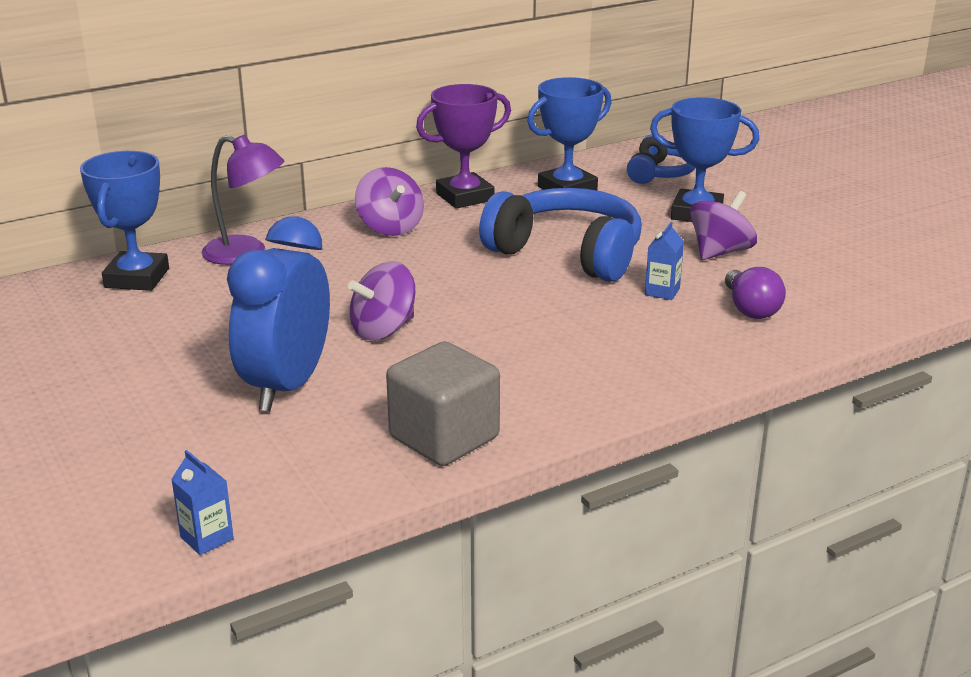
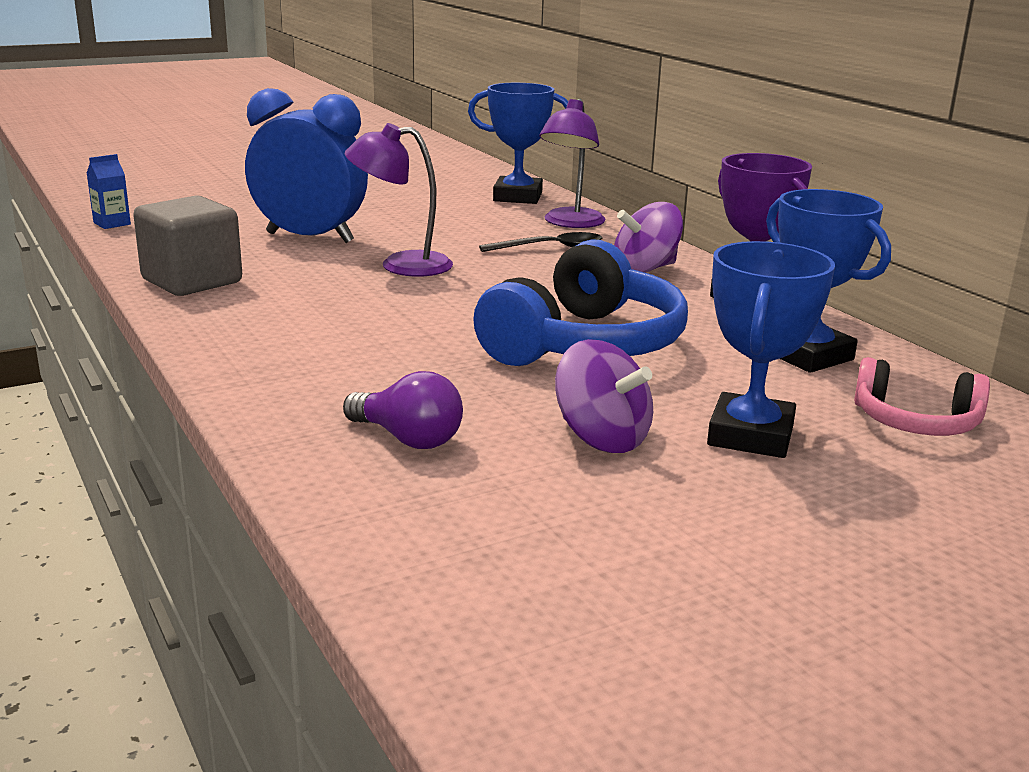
camera: 90 degrees right, 5 degrees down
purple spinning top [348,261,415,341] -> purple lamp [345,123,453,277]
blue headphones [627,134,695,184] -> pink headphones [854,357,990,436]
blue carton [645,222,684,300] -> none
purple light bulb [725,267,786,319] -> purple light bulb turned 135 degrees counterclockwise [343,371,463,449]
none -> black spoon [479,232,602,252]

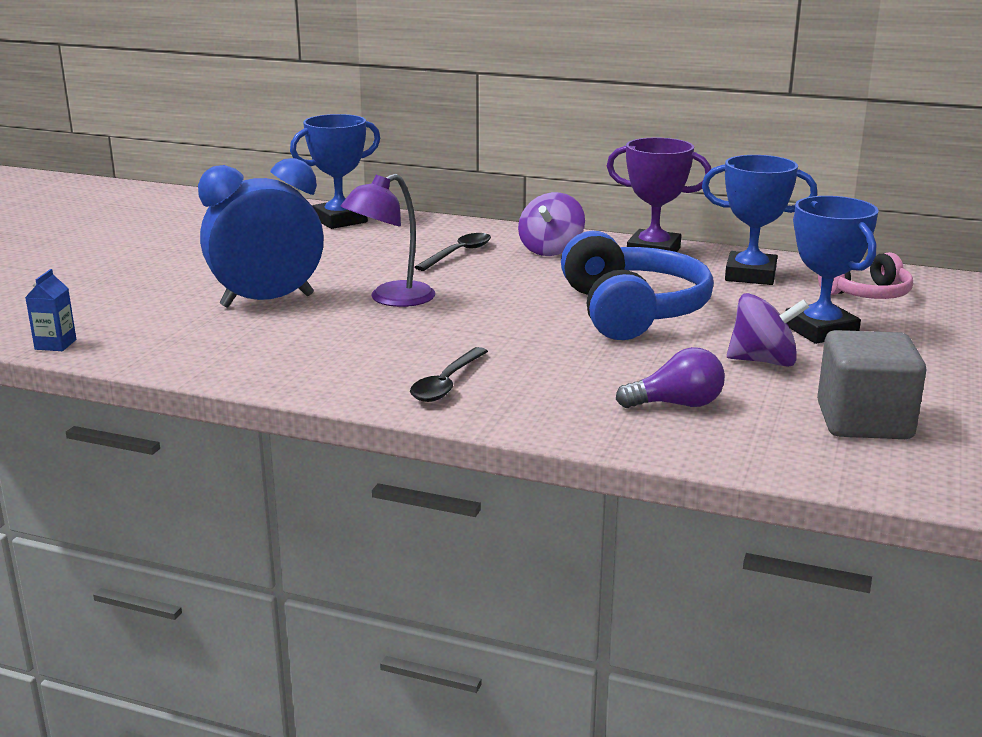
camera: 40 degrees left, 0 degrees up
grey cube [133,195,242,296] -> grey cube moved to [817,330,927,439]
purple lamp [539,99,606,228] -> none
none -> black spoon [410,347,488,402]

